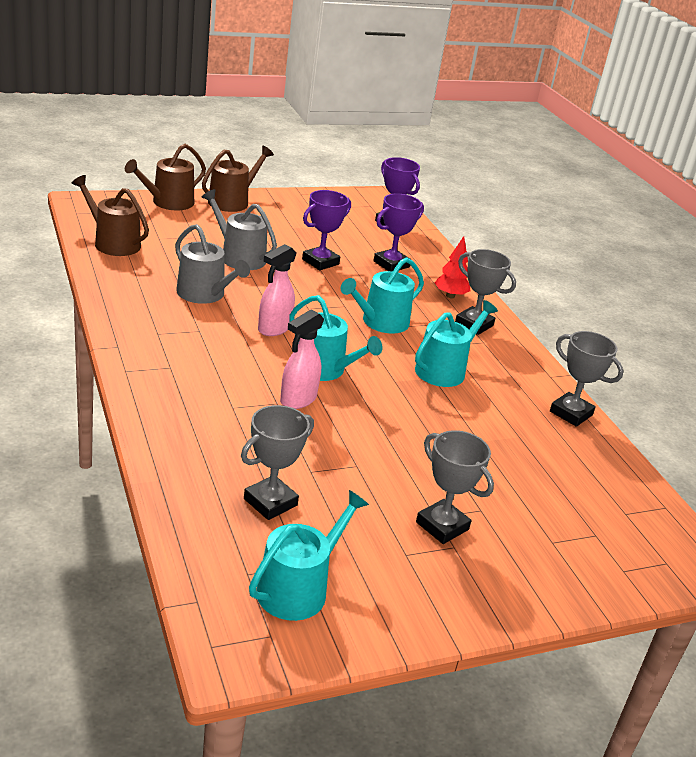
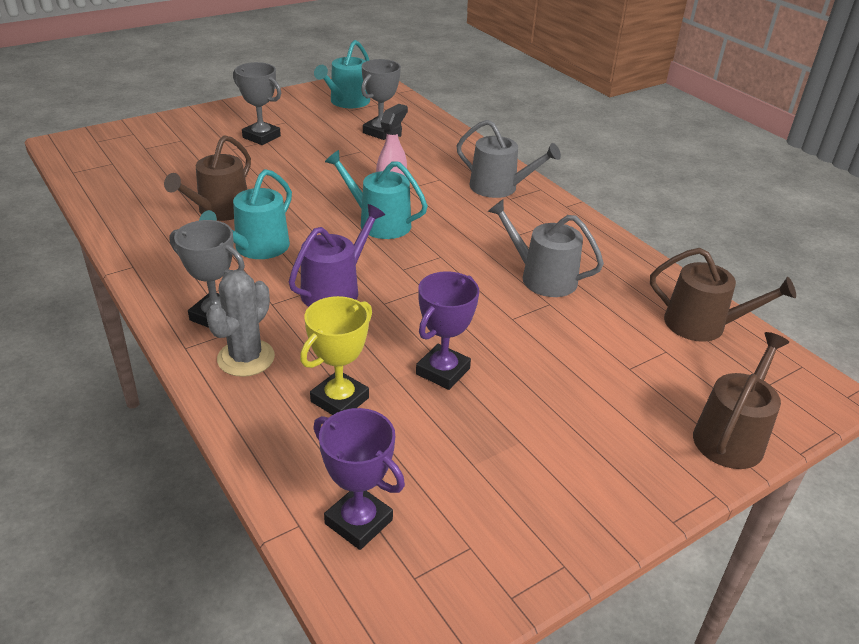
camera: 170 degrees right, 5 degrees up
brown watering can [202,146,274,212] -> brown watering can moved to [164,135,251,221]
grey watering can [202,189,277,270] -> grey watering can moved to [456,120,561,198]
pink spray bottle [258,244,297,336] -> none
turquoise watering can [341,257,424,334] -> purple watering can [289,204,385,307]
purple trophy [373,194,424,272] -> yellow trophy [300,296,372,415]
red tree [435,236,470,298] -> grey cactus [206,270,275,377]
grey trophy [550,331,624,427] -> none

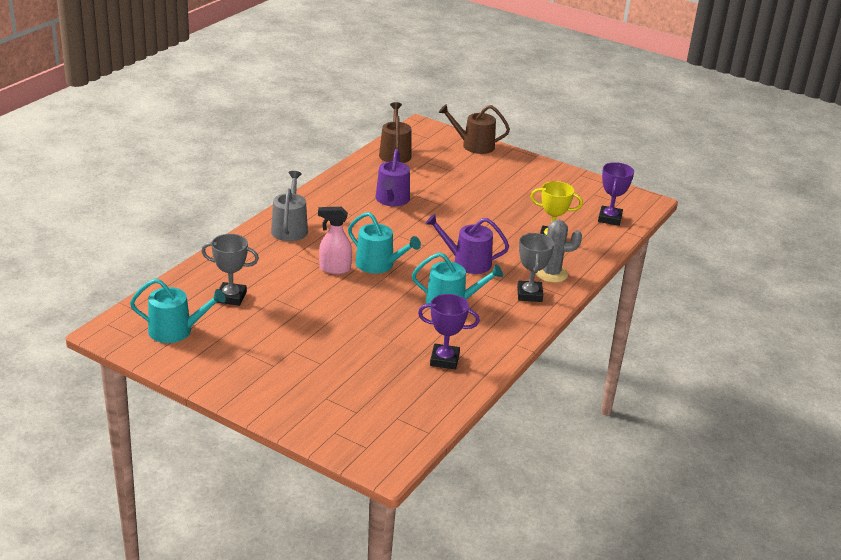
camera: 115 degrees left, 5 degrees down
brown watering can [164,135,251,221] -> none
grey trophy [233,62,281,145] -> none
turquoise watering can [325,150,428,239] -> turquoise watering can turned 60 degrees counterclockwise [348,212,421,274]
purple trophy [416,271,479,390] -> purple trophy moved to [418,294,480,369]
grey watering can [487,199,604,297] -> purple watering can [375,149,410,206]

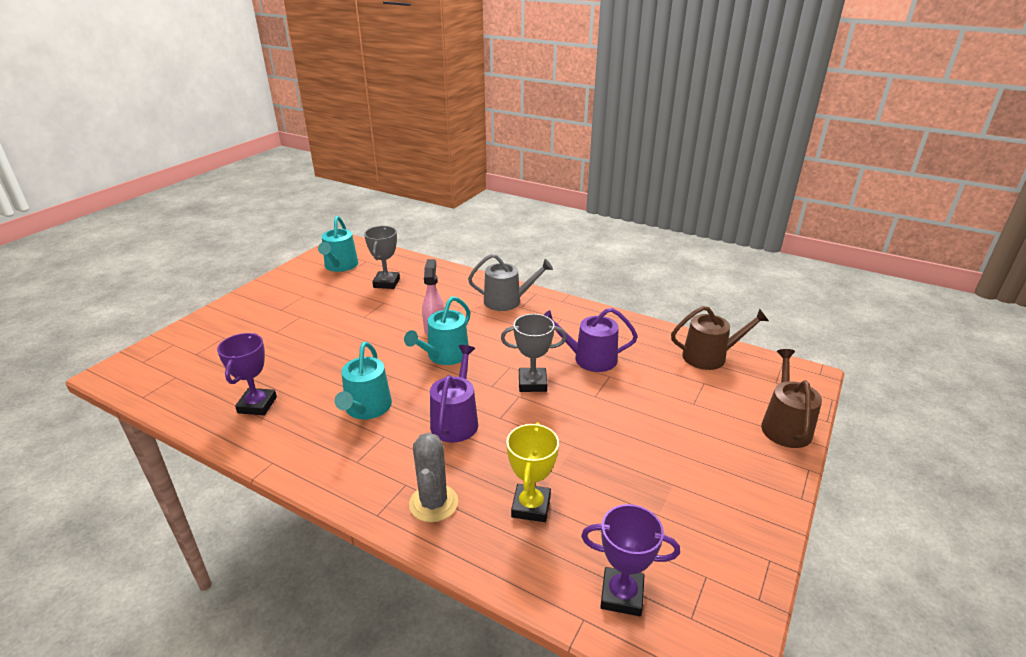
camera: 90 degrees right, 0 degrees up
grey trophy [517,233,555,302] -> grey trophy moved to [501,314,567,392]

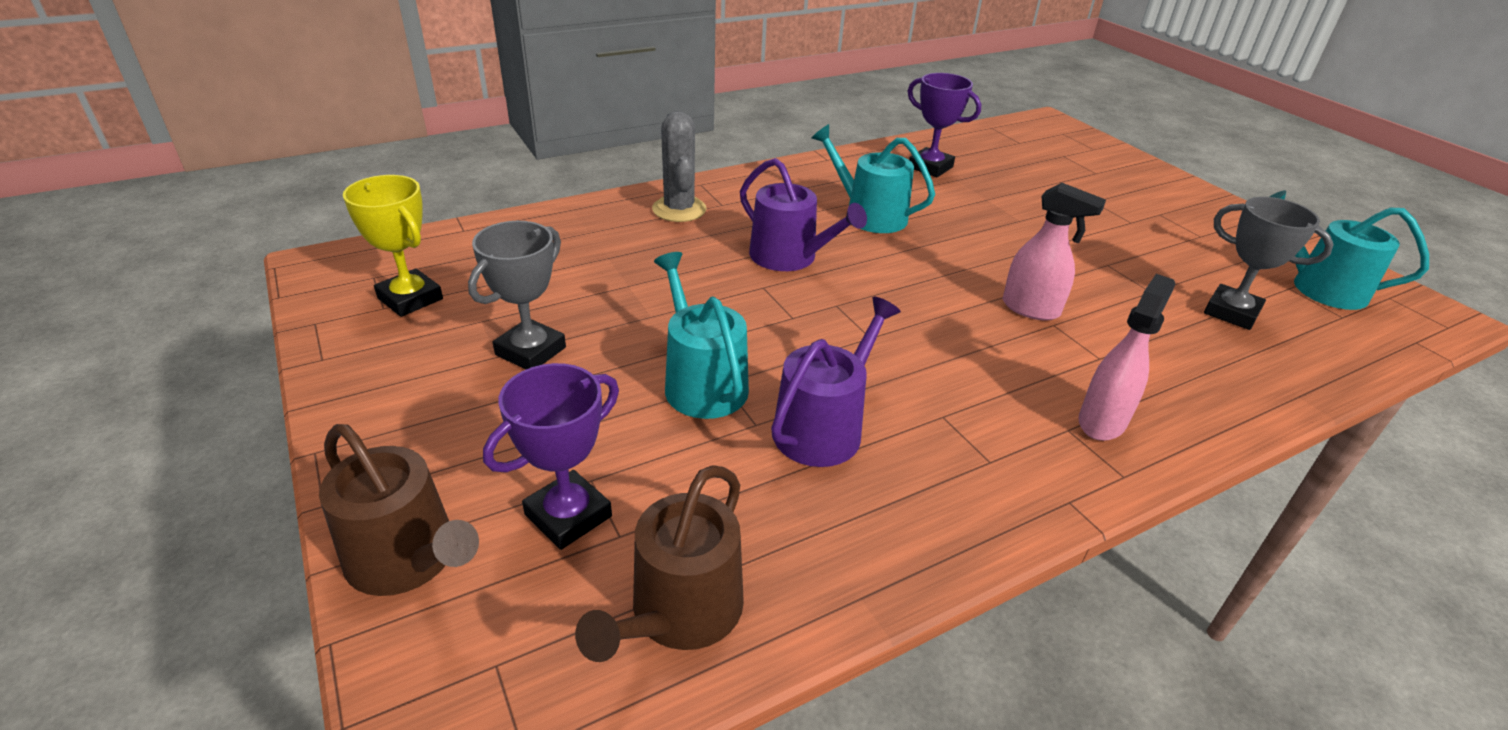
camera: 120 degrees right, 5 degrees up
turquoise watering can [404,296,470,365] -> turquoise watering can moved to [654,252,749,419]
grey cactus [409,432,458,522] -> grey cactus turned 45 degrees clockwise [652,111,707,222]
grey watering can [468,254,553,311] -> pink spray bottle [1079,274,1176,441]
grey trophy [501,314,567,392] -> grey trophy moved to [468,221,566,369]
yellow trophy [506,422,559,522] -> yellow trophy moved to [343,175,443,317]
purple trophy [581,504,680,616] -> purple trophy moved to [483,363,619,550]

